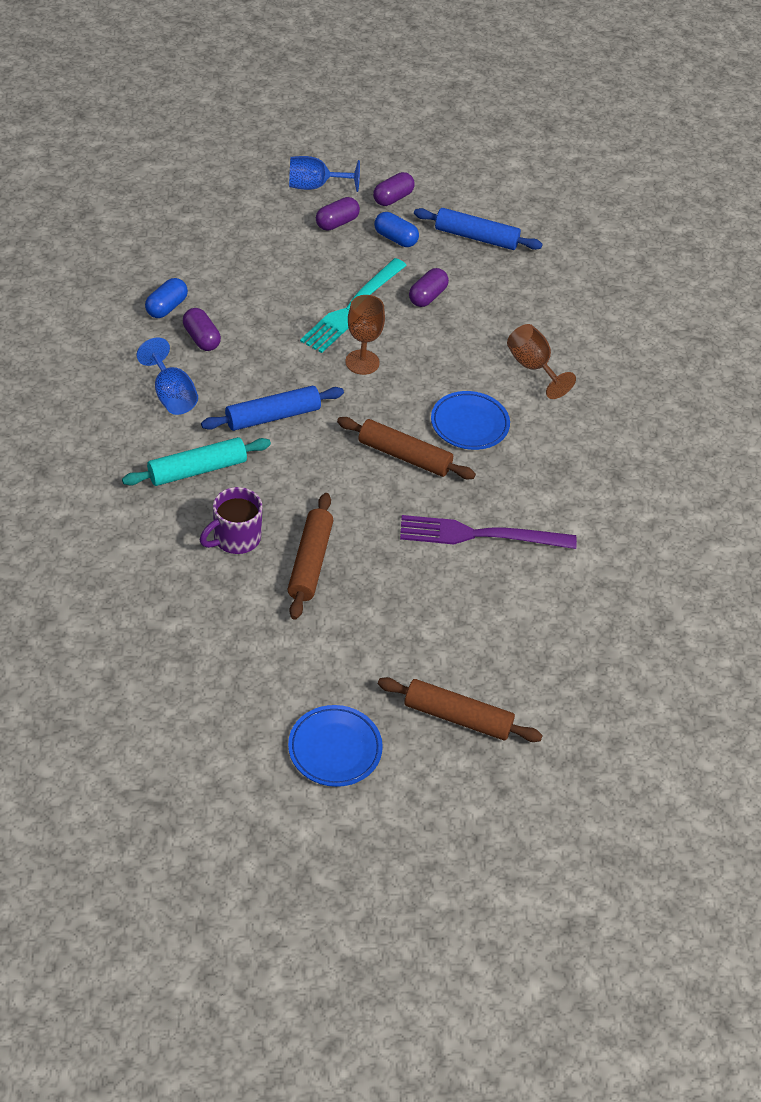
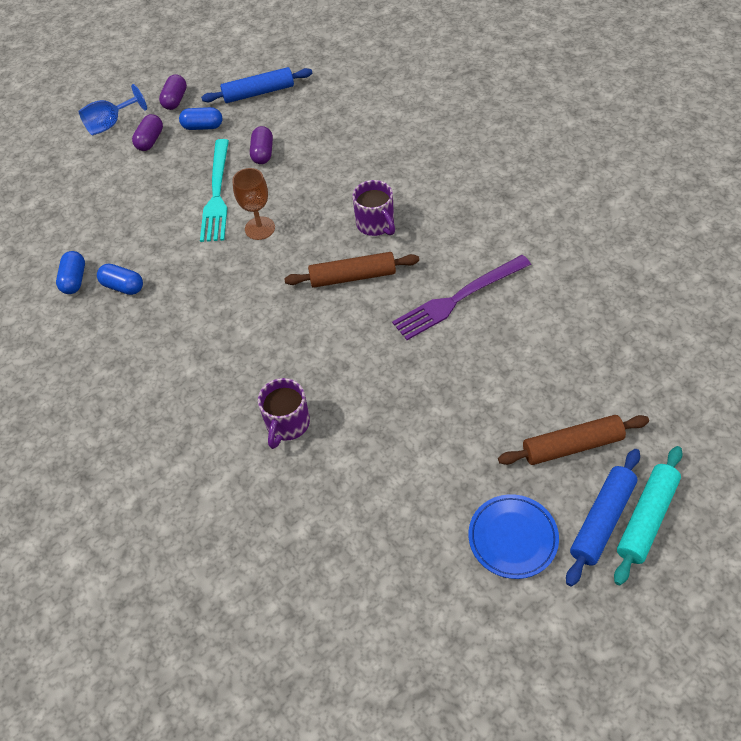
camera: 25 degrees left, 5 degrees up
turquoise rolling pin [122,437,271,486] -> turquoise rolling pin moved to [614,446,683,585]
blue goblet [137,337,198,415] -> none
purple capsule [183,308,221,351] -> blue capsule [97,264,143,295]
blue rolling pin [201,386,344,431] -> blue rolling pin moved to [566,449,640,586]
brown rolling pin [288,493,333,619] -> none
blue plate [431,391,510,450] -> purple mug [353,180,395,236]
brown goblet [507,324,576,399] -> none

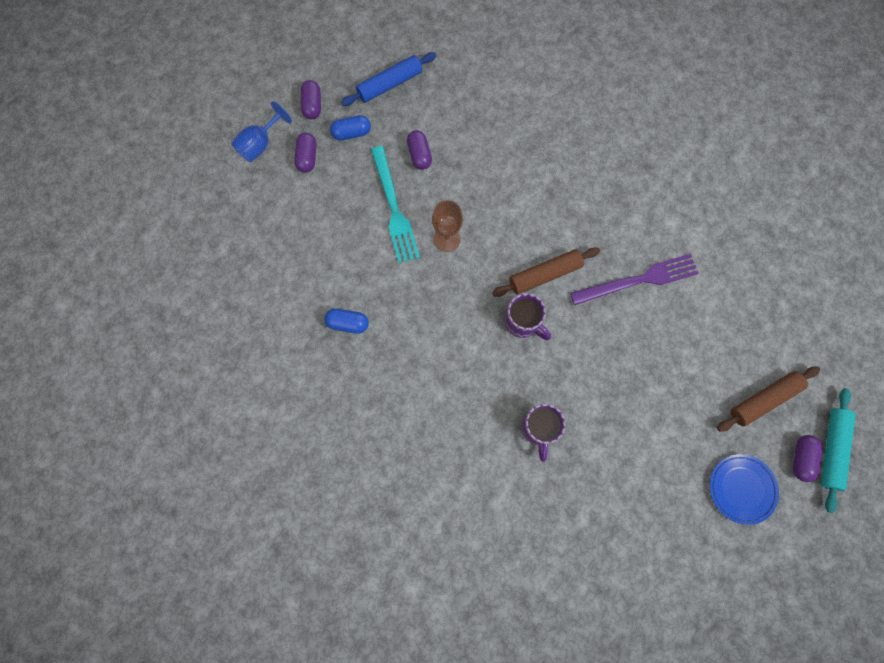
camera: 20 degrees left, 20 degrees up
blue capsule [56,251,85,294] -> none
purple mug [353,180,395,236] -> purple mug moved to [505,293,551,340]
purple fork [392,255,531,340] -> purple fork turned 150 degrees counterclockwise [570,254,699,305]
blue rolling pin [566,449,640,586] -> purple capsule [793,435,822,482]

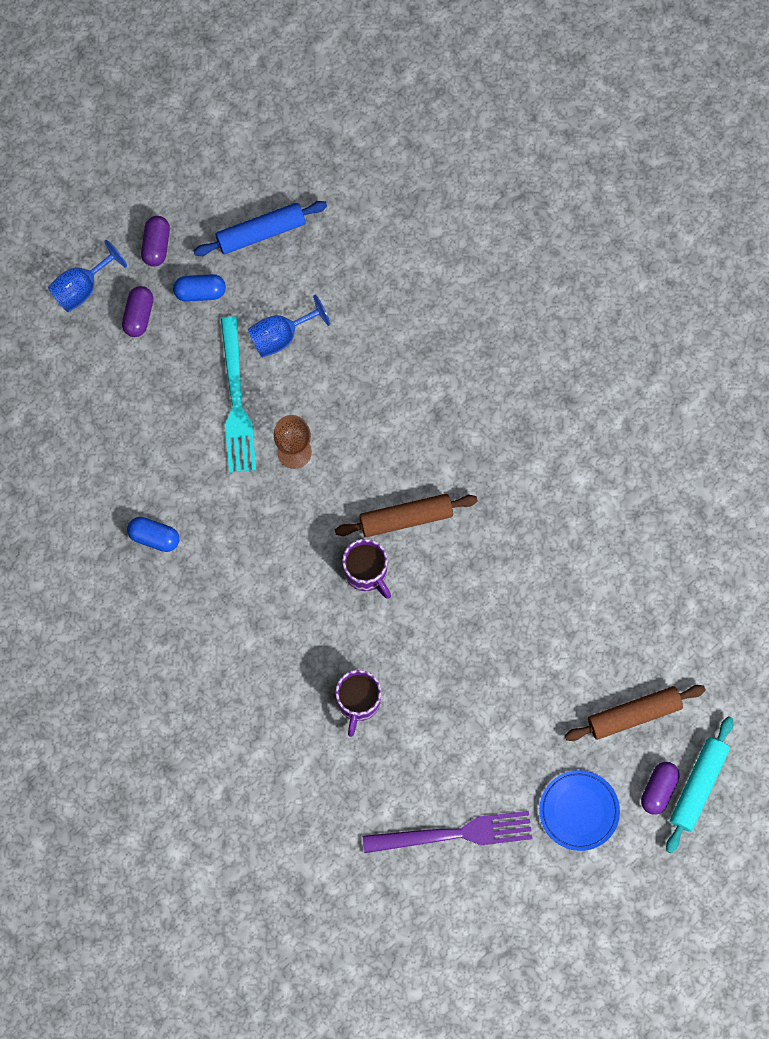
camera: 10 degrees right, 0 degrees up
purple capsule [407,130,432,170] -> blue goblet [248,295,330,358]
purple fork [570,254,699,305] -> purple fork moved to [363,811,532,853]

